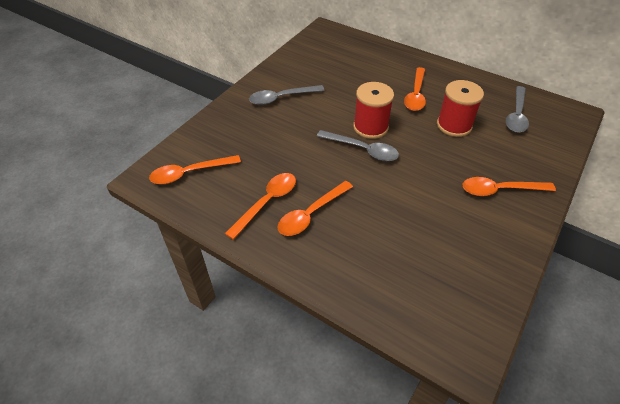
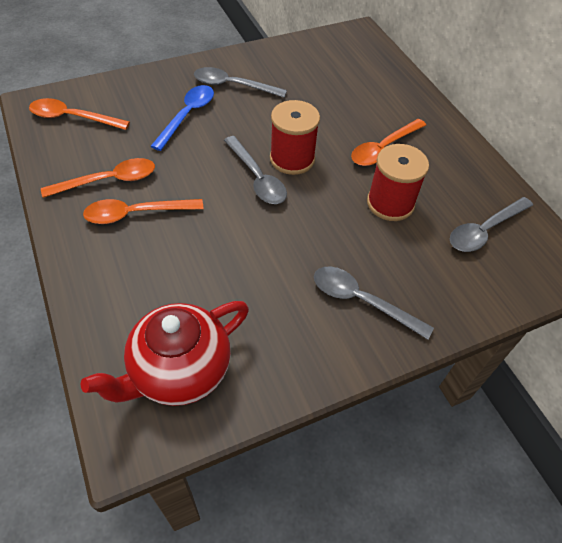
camera: 30 degrees right, 5 degrees up
orange spoon [463,177,556,196] -> grey spoon [314,266,434,340]
none -> red teapot [81,301,249,406]
none -> blue spoon [151,85,214,151]

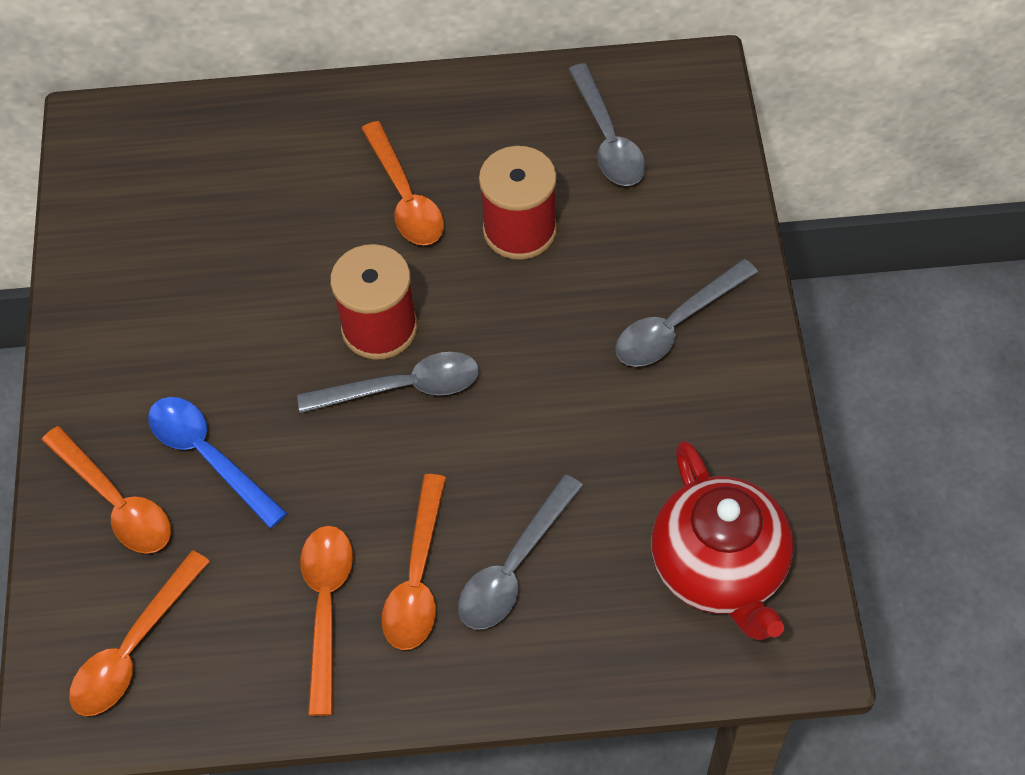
camera: 65 degrees left, 5 degrees up
grey spoon [194,67,287,97] -> grey spoon moved to [458,474,583,630]
none -> orange spoon [42,426,171,554]

